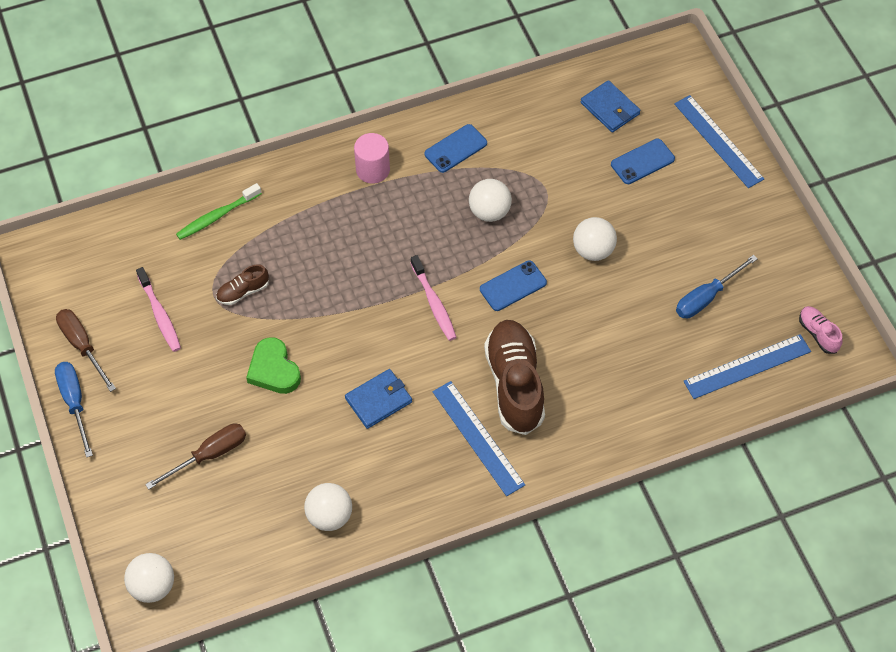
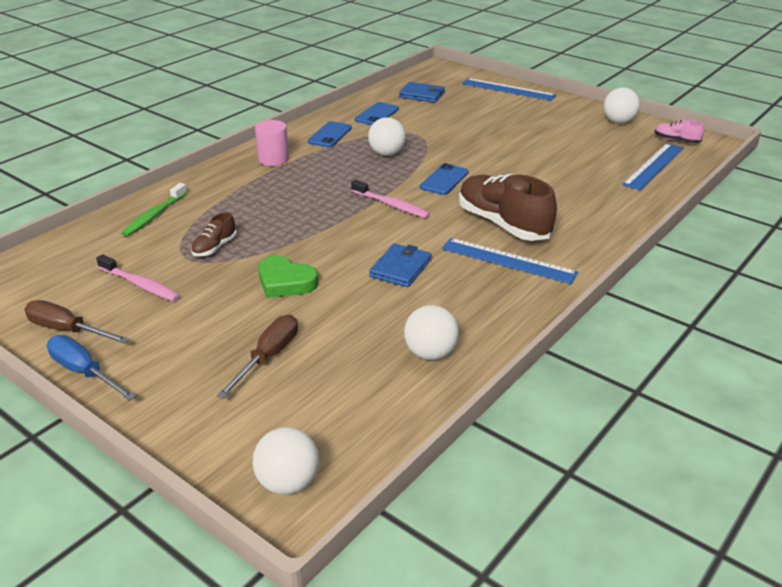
camera: 30 degrees left, 25 degrees down
white ball [573,217,617,261] -> white ball moved to [604,87,640,123]
blue phone [611,138,675,184] -> blue phone moved to [355,102,399,125]
blue screwdriver [676,255,758,318] -> none

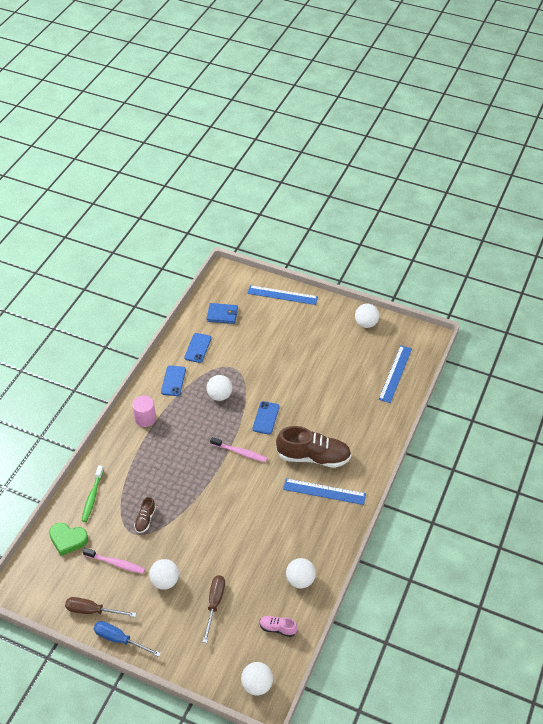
camera: 15 degrees left, 15 degrees up
green heart [258,255,318,298] -> green heart moved to [49,523,88,556]
blue wallet [369,243,432,287] -> none
brown shoe [459,174,557,241] -> brown shoe turned 150 degrees clockwise [276,426,351,468]
pink shoe [655,120,704,143] -> pink shoe moved to [259,616,298,637]
none -> white ball [149,559,179,590]

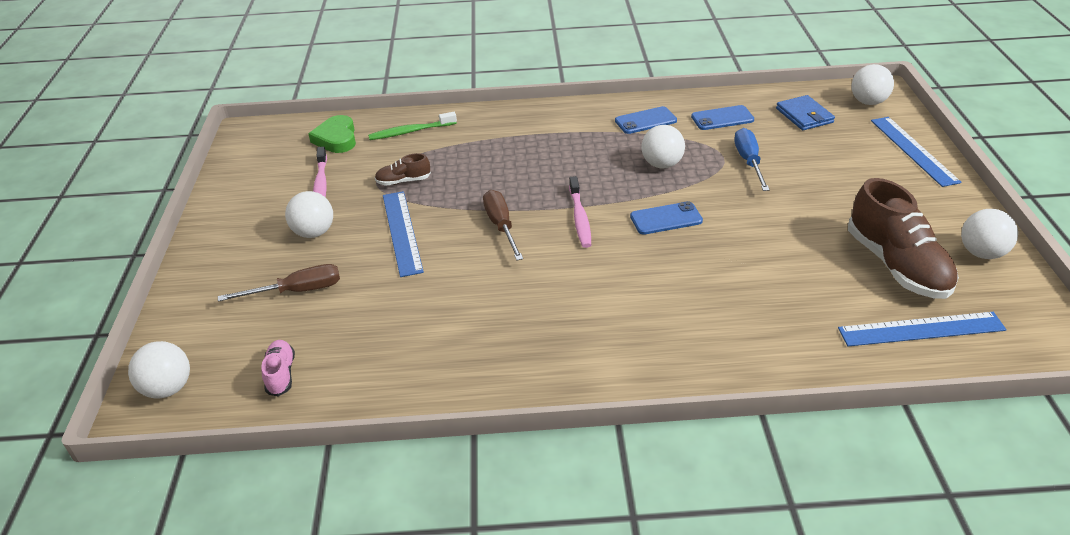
camera: 65 degrees right, 10 degrees down
brown screwdriver [65,597,136,617] -> brown screwdriver moved to [483,190,523,261]
blue screwdriver [94,621,161,657] -> blue screwdriver moved to [734,128,770,191]
pink cylinder [132,395,156,427] -> none
brown shoe [276,426,351,468] -> brown shoe moved to [848,178,959,299]
blue ruler [283,478,366,505] -> blue ruler moved to [383,191,424,277]
white ball [286,558,316,589] -> white ball moved to [851,64,894,105]

